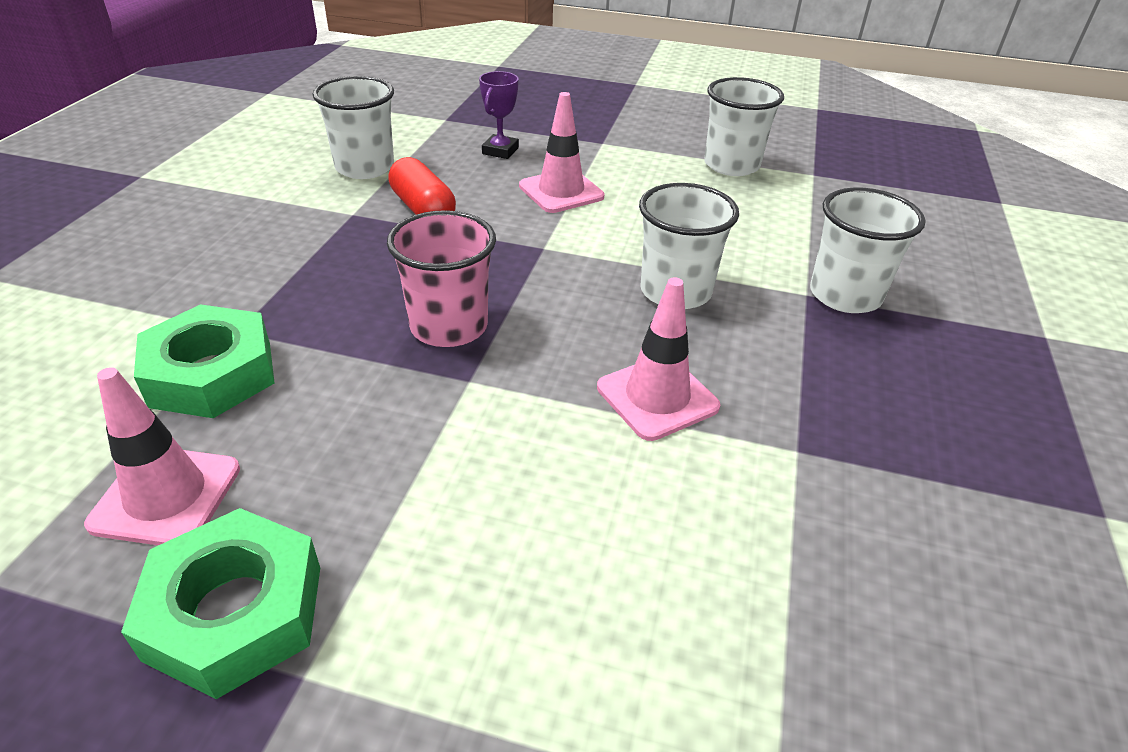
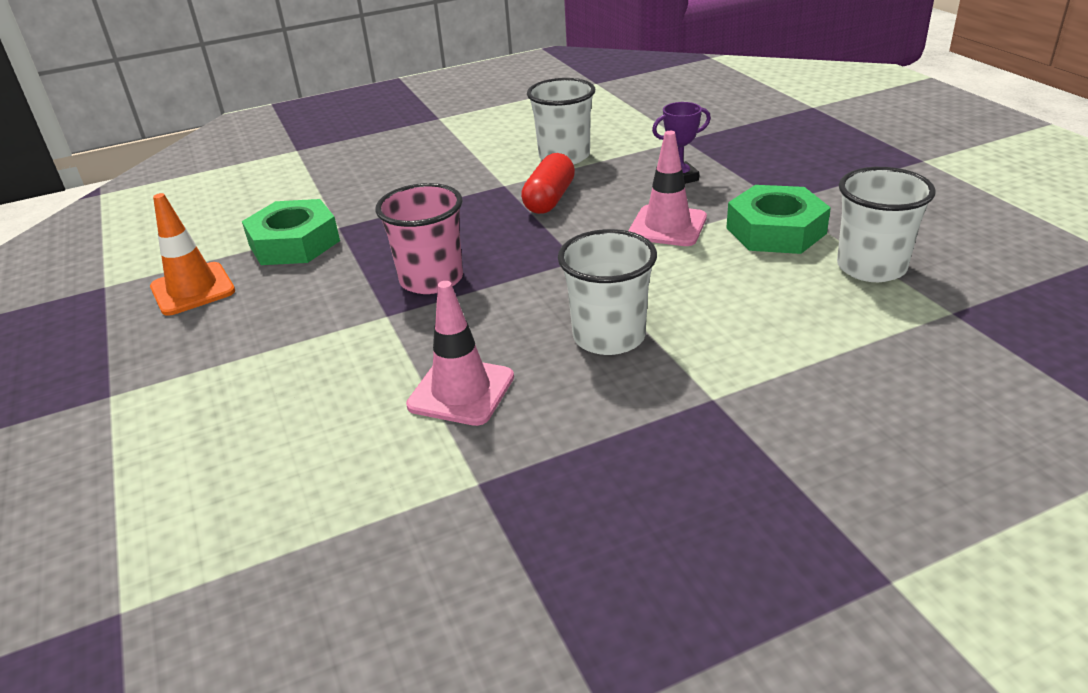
camera: 55 degrees right, 5 degrees down
pink traffic cone [84,367,240,545] -> orange traffic cone [150,193,235,316]
green nut [121,508,320,699] -> green nut moved to [726,185,831,254]
white cup [810,187,926,313] -> none

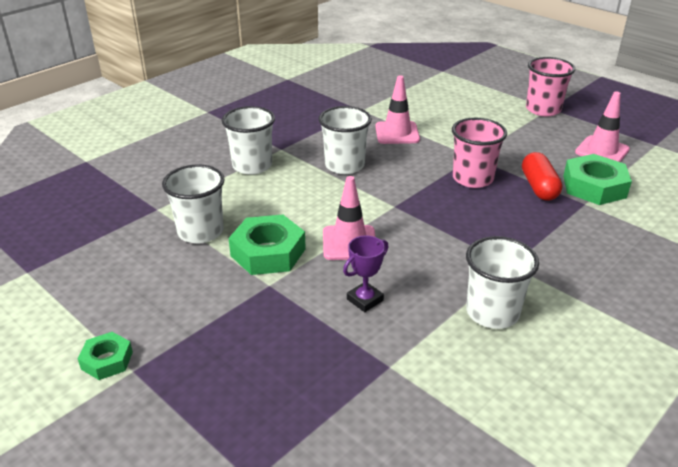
camera: 155 degrees right, 0 degrees up
orange traffic cone [150,193,235,316] -> pink traffic cone [575,91,630,162]
red capsule [521,153,575,214] -> red capsule moved to [522,152,562,201]
none -> green nut [78,332,133,380]
none -> white cup [222,106,275,175]
none -> pink cup [526,57,575,116]

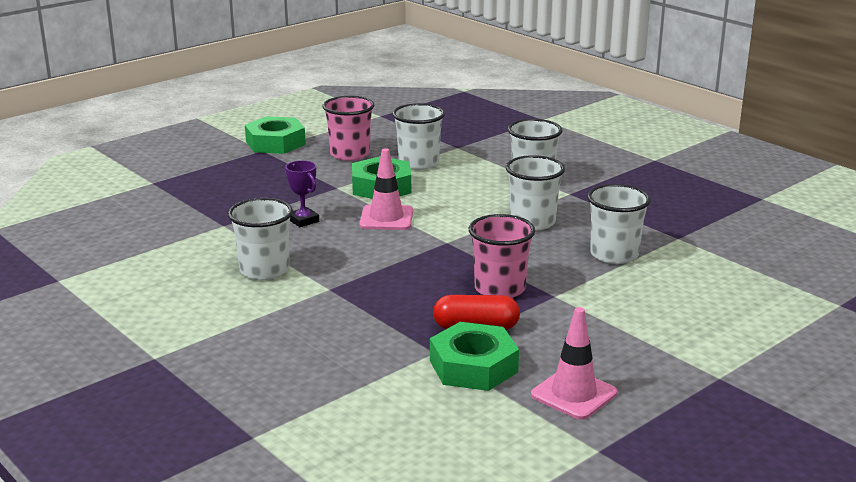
camera: 95 degrees right, 10 degrees down
green nut [78,332,133,380] -> green nut [245,116,306,154], size x1.76
pink traffic cone [375,75,420,144] -> white cup [587,184,651,264]
pink cup [526,57,575,116] -> pink cup moved to [323,96,374,161]

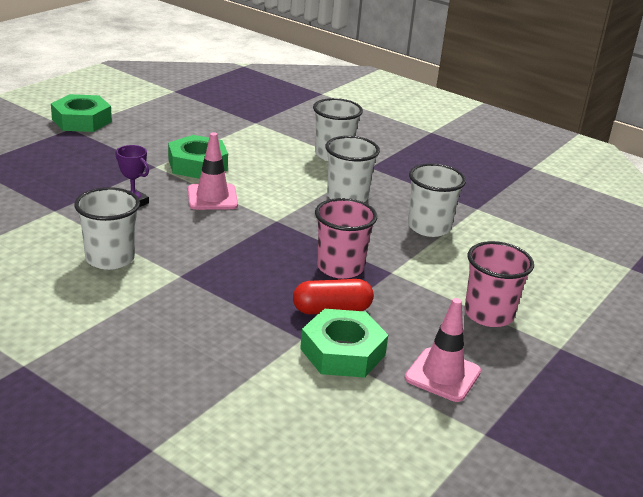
camera: 15 degrees left, 5 degrees up
pink cup [323,96,374,161] -> pink cup moved to [465,241,534,327]
white cup [392,103,445,170] -> none

